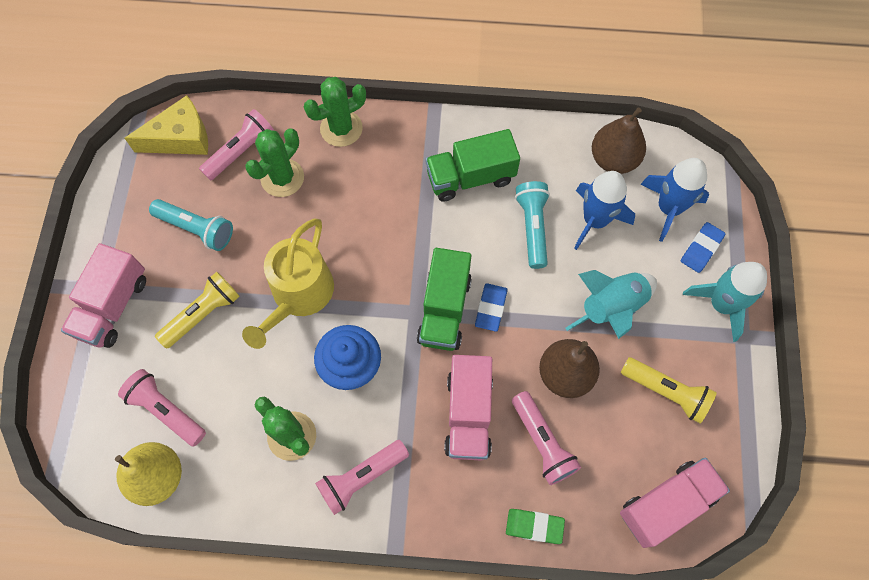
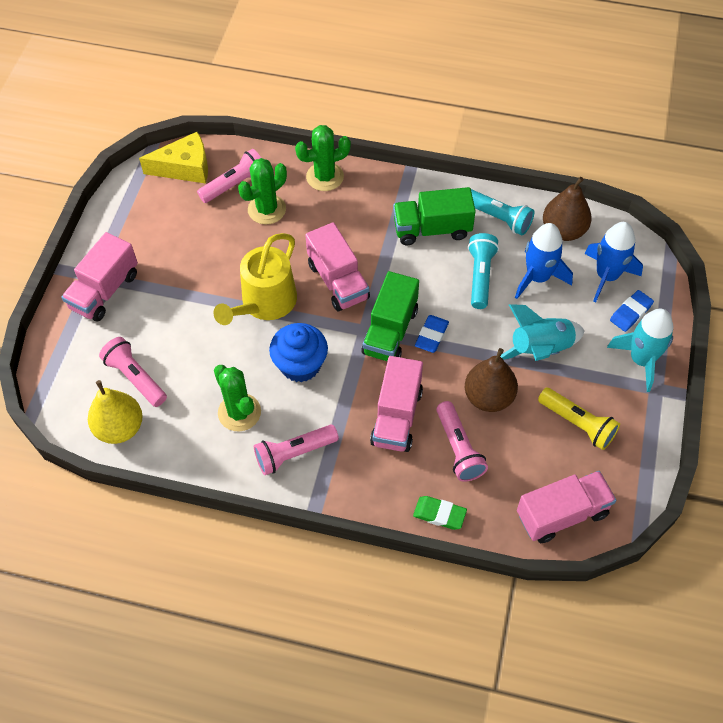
camera: 10 degrees right, 10 degrees down
turquoise flashlight [149,199,233,251] -> turquoise flashlight moved to [471,189,534,236]
yellow flashlight [155,272,240,349] -> none
none -> pink truck [305,222,370,311]

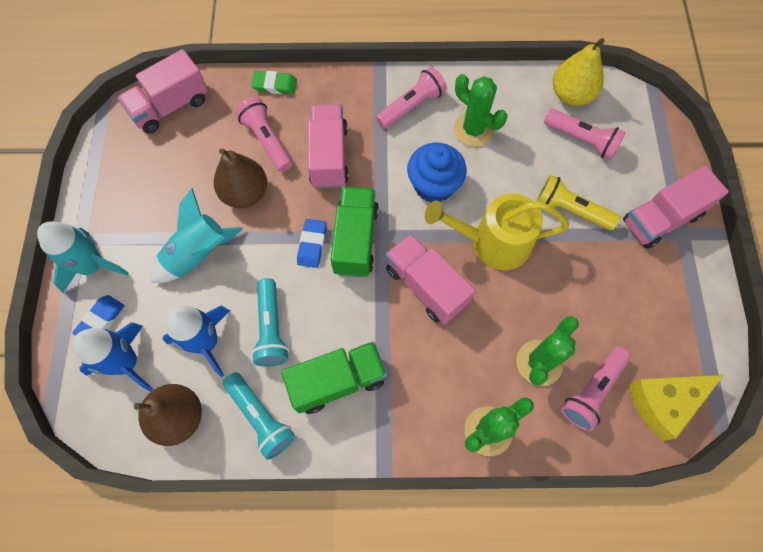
camera: 165 degrees right, 10 degrees up
pink truck [61,232,138,321] -> pink truck turned 135 degrees counterclockwise [623,165,729,249]
yellow watering can [213,233,297,325] -> yellow watering can turned 105 degrees counterclockwise [425,193,569,270]
turquoise flashlight [471,189,534,236] -> turquoise flashlight turned 150 degrees counterclockwise [223,372,296,460]
yellow flashlight [538,388,620,450] -> yellow flashlight moved to [536,174,620,230]

